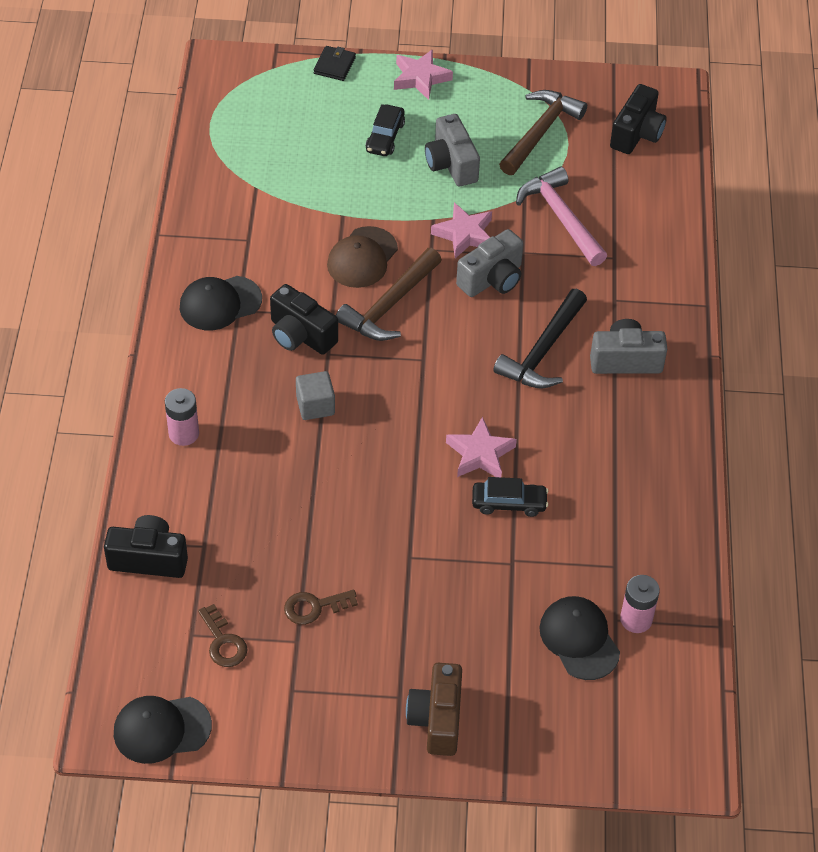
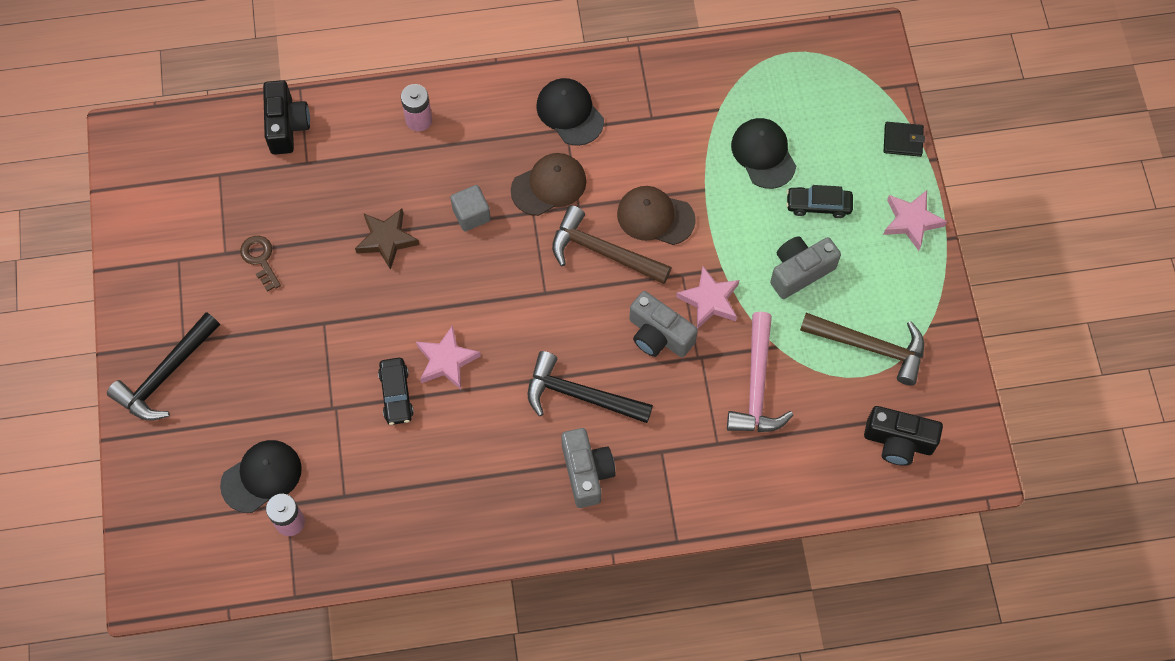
camera: 80 degrees right, 15 degrees up
black cap [114,696,212,764] -> black cap moved to [731,118,796,189]
brown key [198,604,247,667] -> none
black camera [270,284,338,355] -> brown cap [511,153,587,216]
brown camera [406,663,462,756] -> black hammer [107,312,220,421]
pink hammer [516,167,607,266] -> pink hammer turned 135 degrees clockwise [727,312,793,432]
none -> brown star [355,209,420,270]

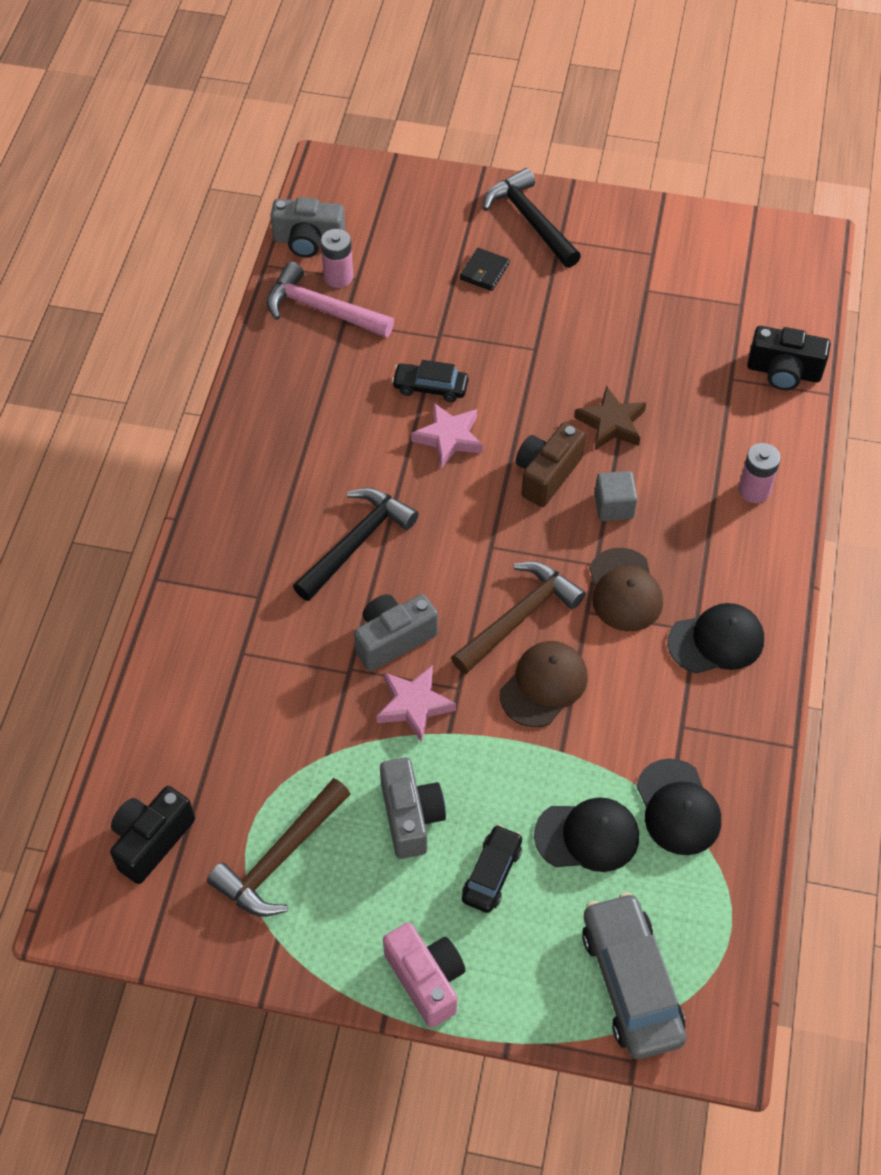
camera: 110 degrees right, 10 degrees down
black cap [220,440,302,513] -> black cap moved to [636,758,721,855]
brown key [240,236,281,292] -> none
grey camera [561,428,615,508] -> grey camera moved to [270,197,345,257]
pink hammer [727,312,793,432] -> pink hammer moved to [267,262,394,337]
pink star [883,190,947,251] -> pink camera [383,922,466,1028]
black wallet [884,122,925,157] -> black wallet moved to [460,248,510,291]
none -> brown camera [516,422,586,507]
none -> grey car [582,892,686,1059]

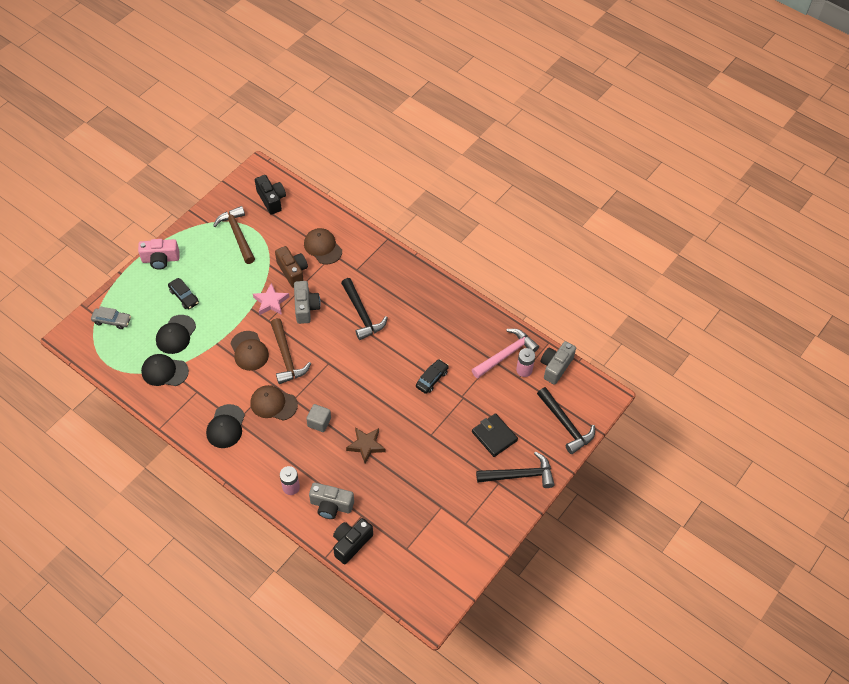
camera: 115 degrees right, 0 degrees up
grey camera [380,757,446,859] -> grey camera moved to [309,482,354,519]
pink star [411,403,483,468] -> none
black wallet [460,248,510,291] -> black wallet [472,413,518,457], size x1.50
brown camera [516,422,586,507] -> brown camera moved to [275,246,308,288]
grey car [582,892,686,1059] -> grey car [91,306,131,329], size x0.57
none -> brown cap [304,228,342,264]
none -> black hammer [537,387,595,454]

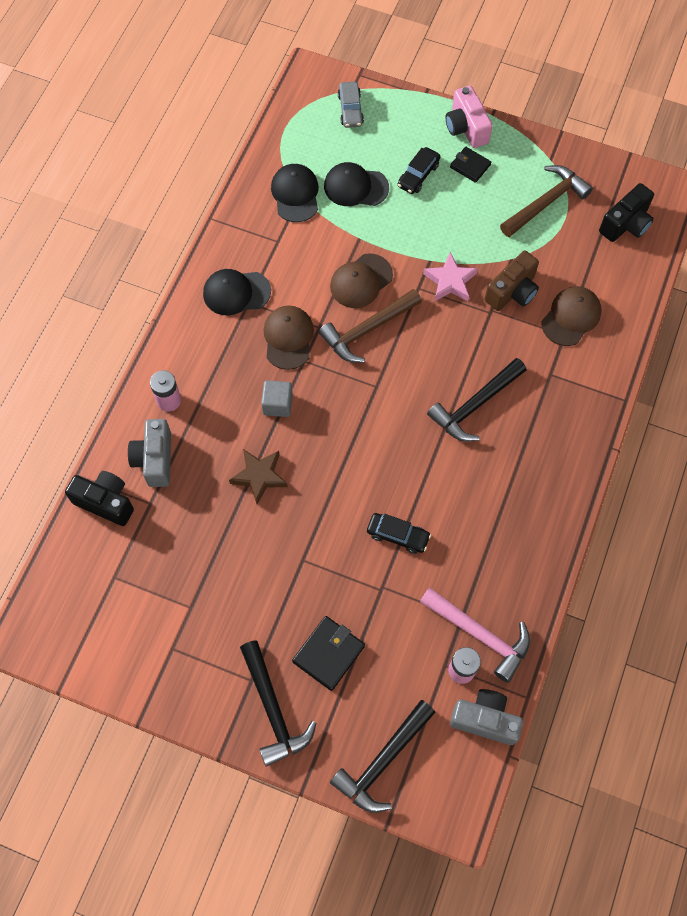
camera: 75 degrees right, 10 degrees up
grey camera [294,281,321,324] -> none
none -> black wallet [450,147,491,183]

